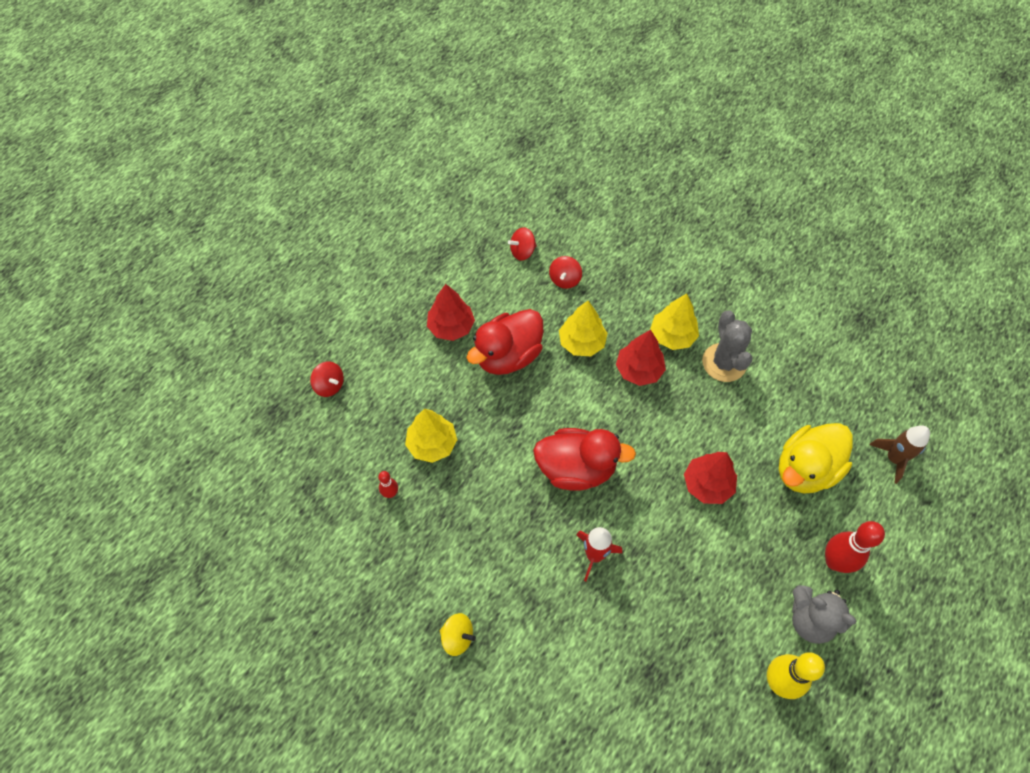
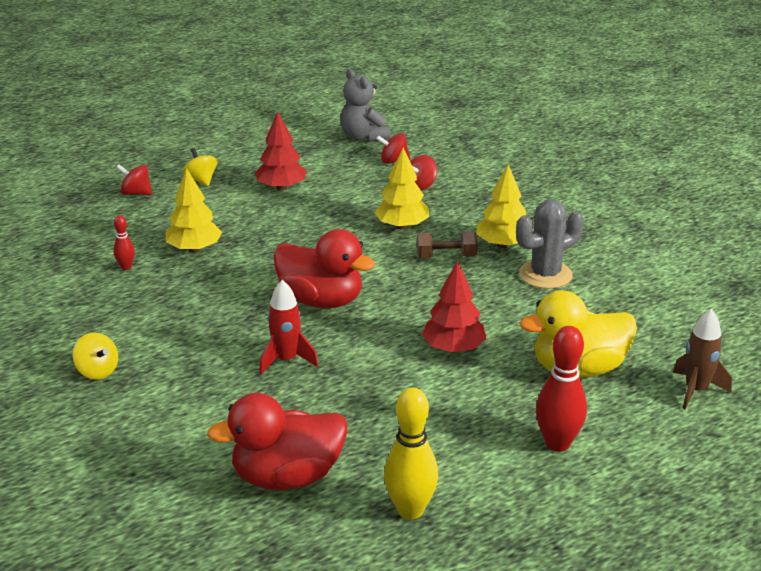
camera: 25 degrees right, 30 degrees down
red spinning top [310,362,344,397] -> red spinning top turned 135 degrees clockwise [116,164,152,195]
red duck [467,309,543,375] -> red duck moved to [207,393,347,490]
red tree [616,330,666,386] -> brown dumbbell [417,231,477,258]
grey cactus [702,310,752,382] -> grey cactus turned 45 degrees clockwise [516,199,584,289]
grey teddy bear [792,585,856,644] -> grey teddy bear moved to [340,69,391,142]
none -> yellow spinning top [183,148,218,186]

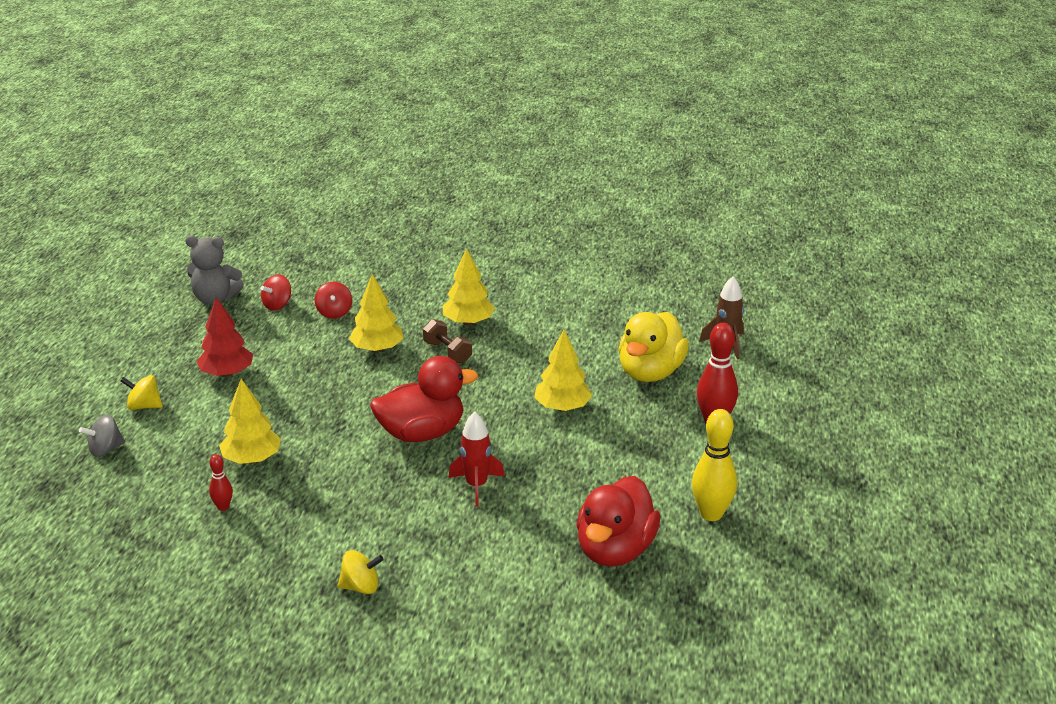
camera: 50 degrees left, 0 degrees up
red spinning top [116,164,152,195] -> grey spinning top [79,415,125,457]
brown dumbbell [417,231,477,258] -> brown dumbbell turned 75 degrees counterclockwise [423,319,472,363]
red tree [422,261,487,353] -> yellow tree [534,330,592,411]
grey cactus [516,199,584,289] -> none

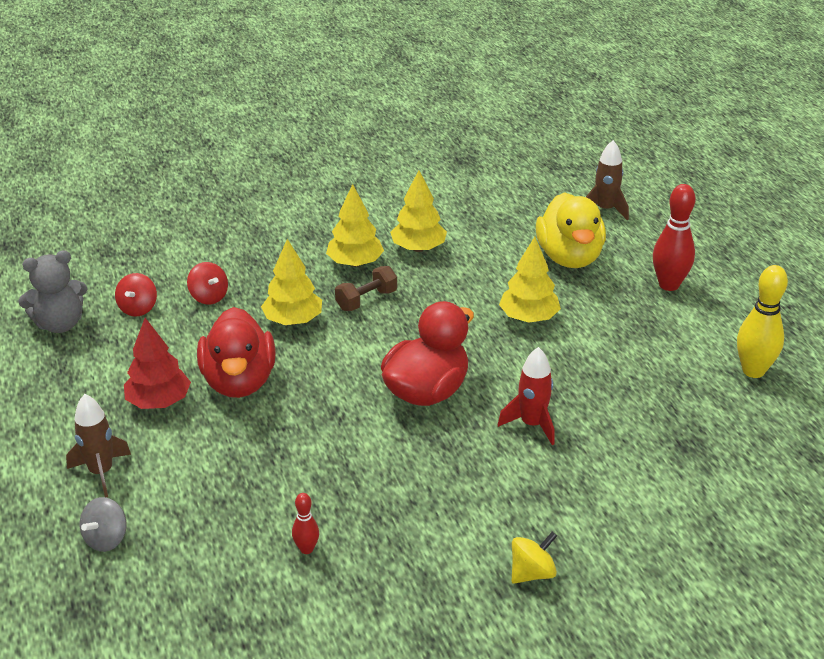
camera: 30 degrees left, 5 degrees up
yellow spinning top [120,375,163,410] -> brown rocket [66,394,131,497]
yellow tree [219,379,281,464] -> yellow tree moved to [390,170,447,252]
brown dumbbell [423,319,472,363] -> brown dumbbell turned 60 degrees counterclockwise [335,266,397,311]
red duck [576,476,660,567] -> red duck moved to [197,307,276,398]

